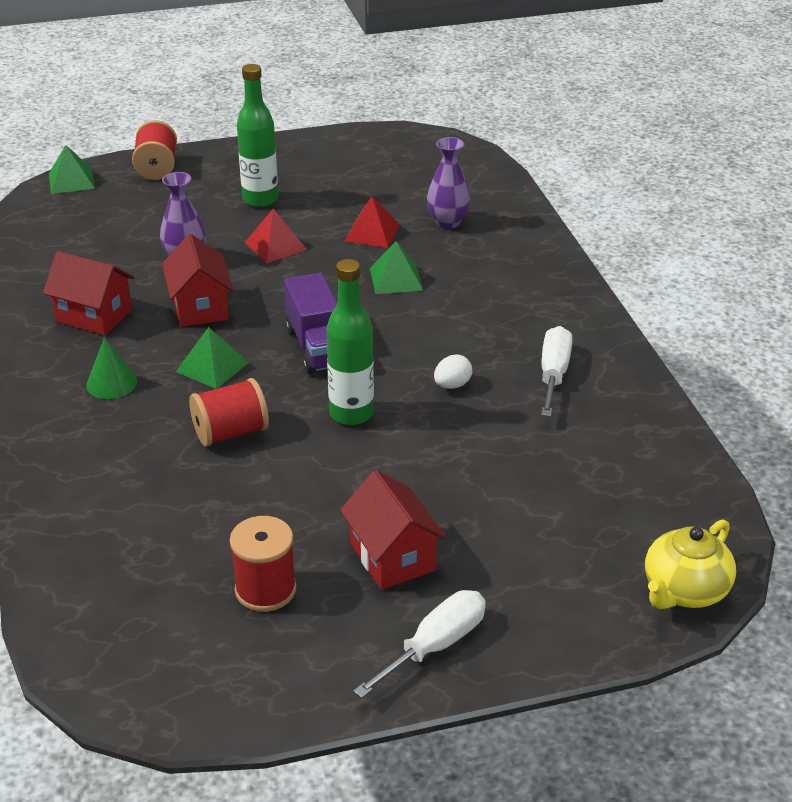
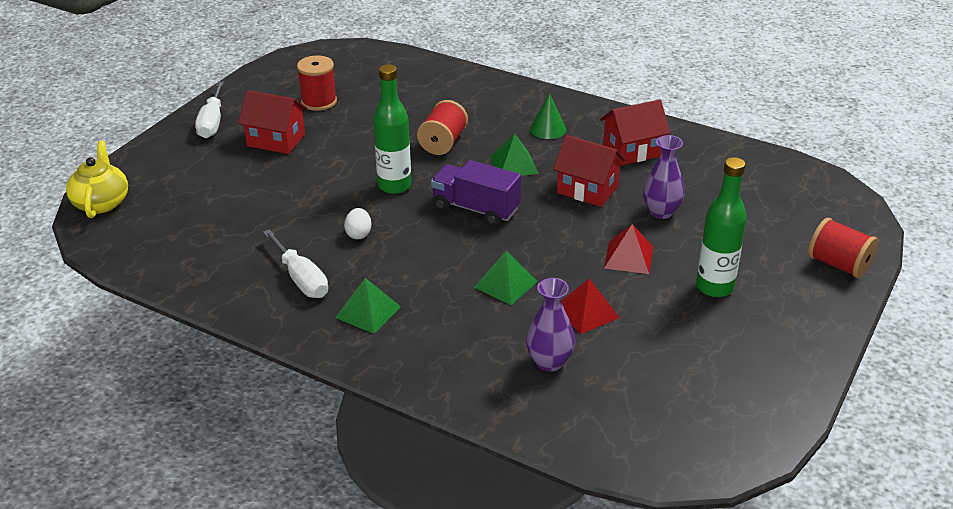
camera: 135 degrees right, 0 degrees up
green pyramid [49,145,95,194] -> green pyramid moved to [335,278,401,334]

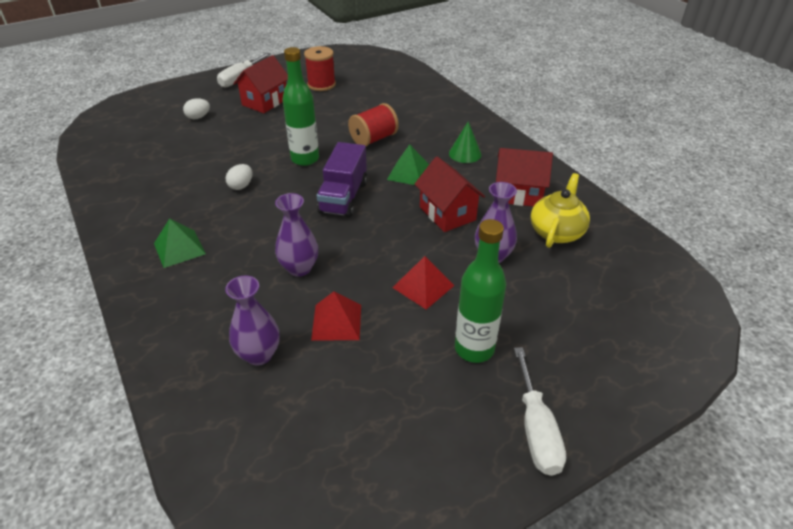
camera: 30 degrees right, 5 degrees up
yellow teapot [66,141,128,218] -> yellow teapot moved to [531,173,590,248]
red house [238,90,307,154] -> red house turned 75 degrees clockwise [233,55,288,113]
white screwdriver [263,229,328,298] -> white screwdriver moved to [514,347,566,476]
purple truck [431,160,521,226] -> purple truck turned 135 degrees counterclockwise [317,142,367,217]
green pyramid [474,250,538,305] -> purple vase [275,193,318,277]
red spool [808,218,878,278] -> none
none -> white egg [183,98,210,119]

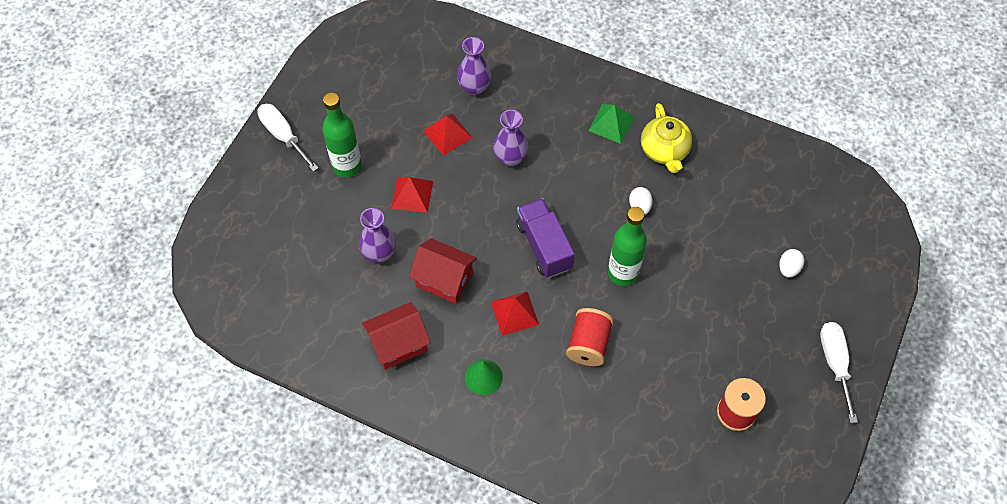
camera: 145 degrees right, 20 degrees up
red house [233,55,288,113] -> none
green pyramid [387,144,429,185] -> red pyramid [491,292,539,336]
yellow teapot [531,173,590,248] -> yellow teapot moved to [641,103,692,173]

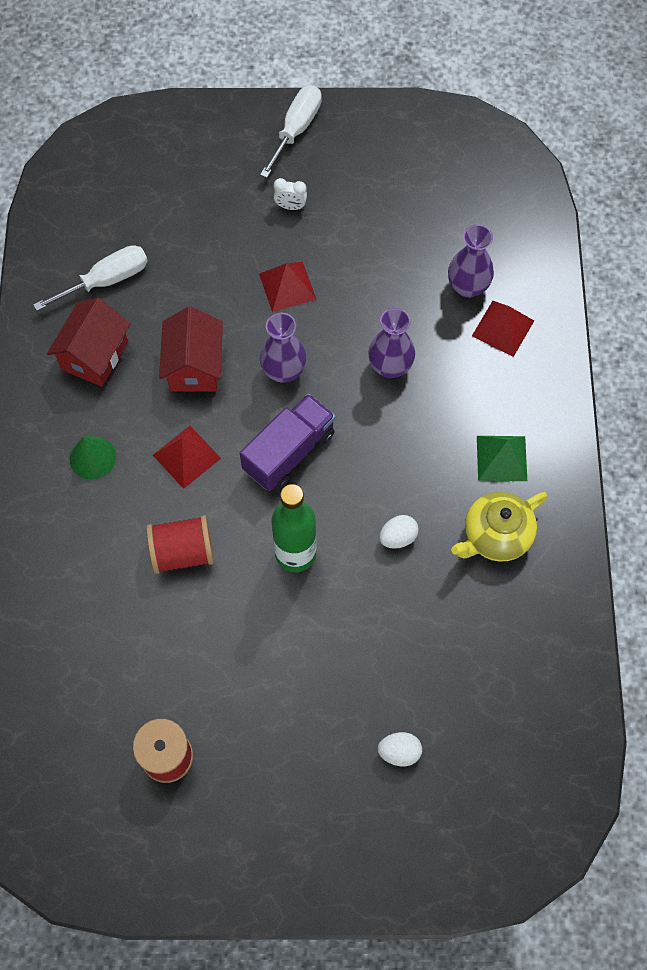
camera: 65 degrees right, 5 degrees up
green bottle [322,93,362,177] -> white clock [274,178,307,210]
purple vase [359,208,396,263] -> purple vase moved to [260,313,307,383]
red house [362,302,431,370] -> red house turned 75 degrees clockwise [47,298,130,387]
red pyramid [424,114,472,155] -> red pyramid moved to [472,301,534,357]
white screwdriver [820,322,858,423] -> white screwdriver moved to [33,245,148,311]

